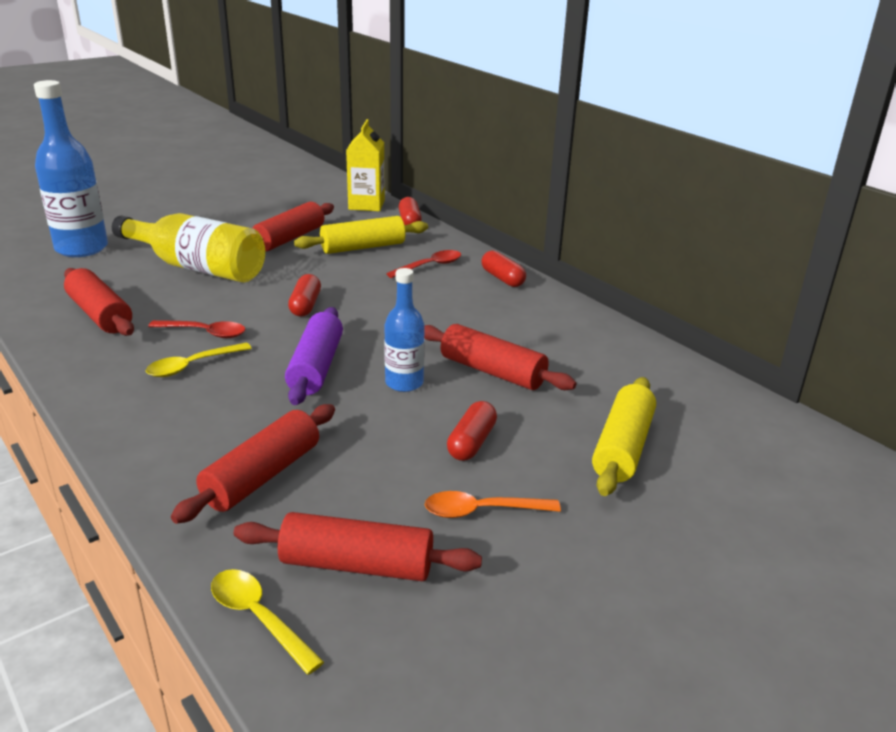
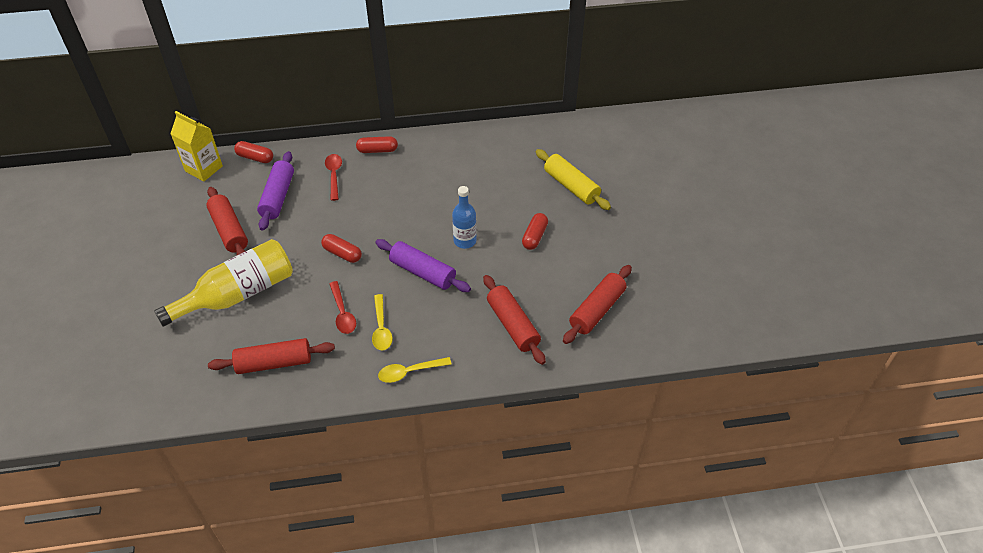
camera: 60 degrees left, 20 degrees up
blue bottle [34,80,108,257] -> none
red spoon [148,320,246,338] -> red spoon turned 120 degrees clockwise [329,281,356,334]
yellow spoon [211,569,324,675] -> yellow spoon moved to [378,357,452,383]
yellow rolling pin [294,216,428,254] -> purple rolling pin [257,151,294,231]
red rolling pin [424,324,576,390] -> none
orange spoon [425,491,561,518] -> none
red capsule [447,401,497,461] -> red capsule turned 60 degrees clockwise [522,213,548,250]

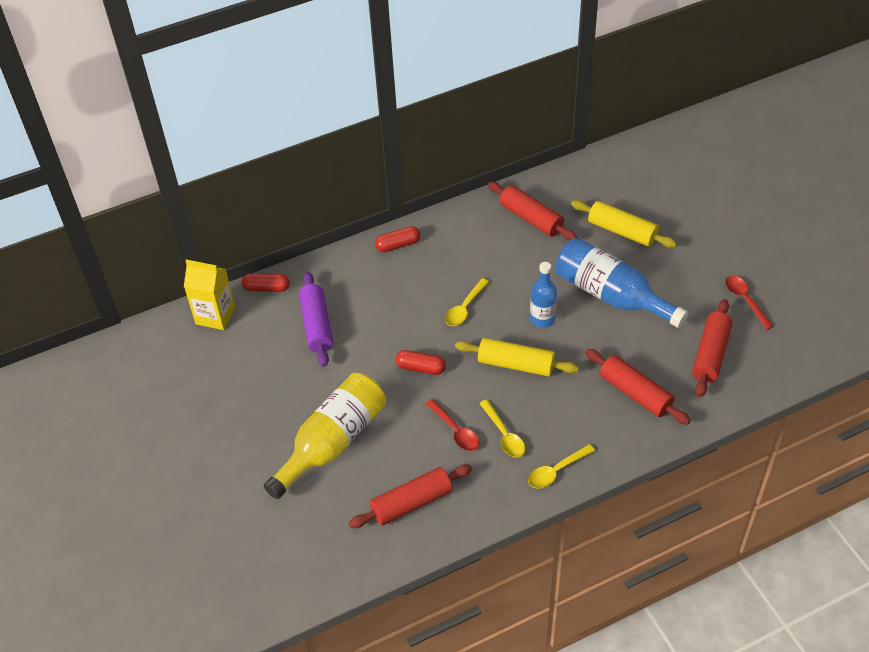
camera: 15 degrees left, 0 degrees up
red rolling pin [206,187,248,255] -> red rolling pin moved to [488,182,577,241]
red spoon [325,154,342,201] -> red spoon moved to [725,275,774,330]
purple rolling pin [375,239,471,292] -> yellow rolling pin [455,338,579,376]
red capsule [522,213,548,250] -> blue bottle [555,238,688,328]
none -> yellow spoon [445,278,489,326]

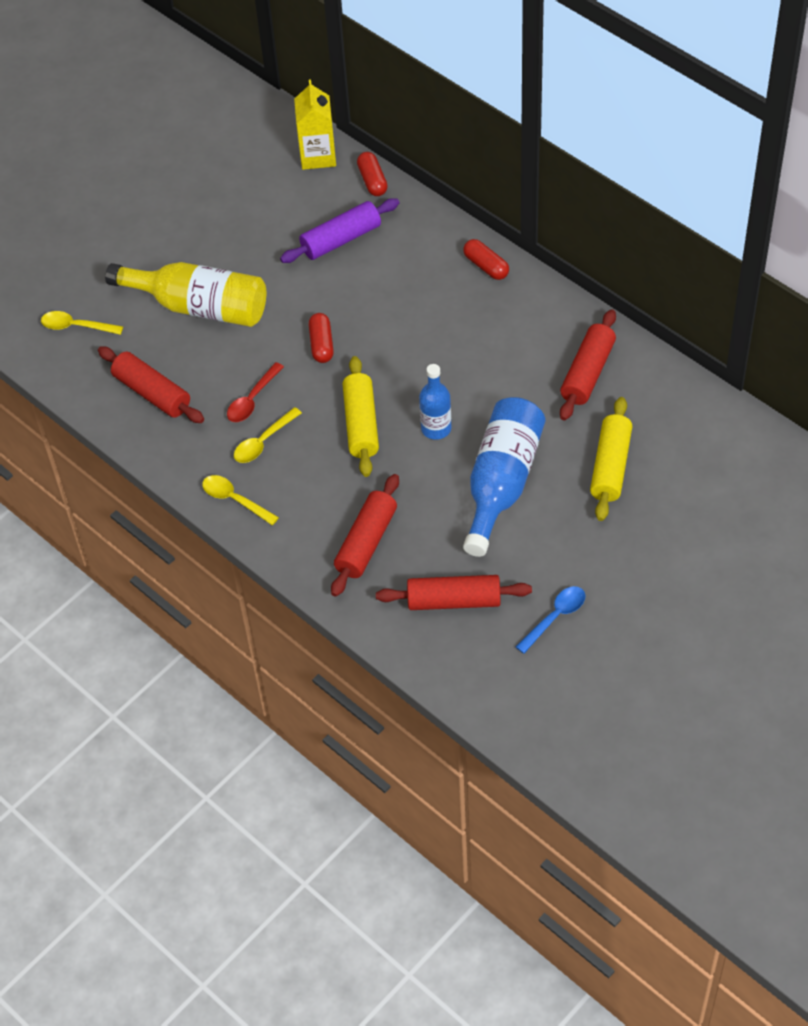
camera: 70 degrees right, 5 degrees up
yellow spoon [445,278,489,326] -> yellow spoon moved to [41,311,123,335]
red spoon [725,275,774,330] -> blue spoon [516,586,585,654]

